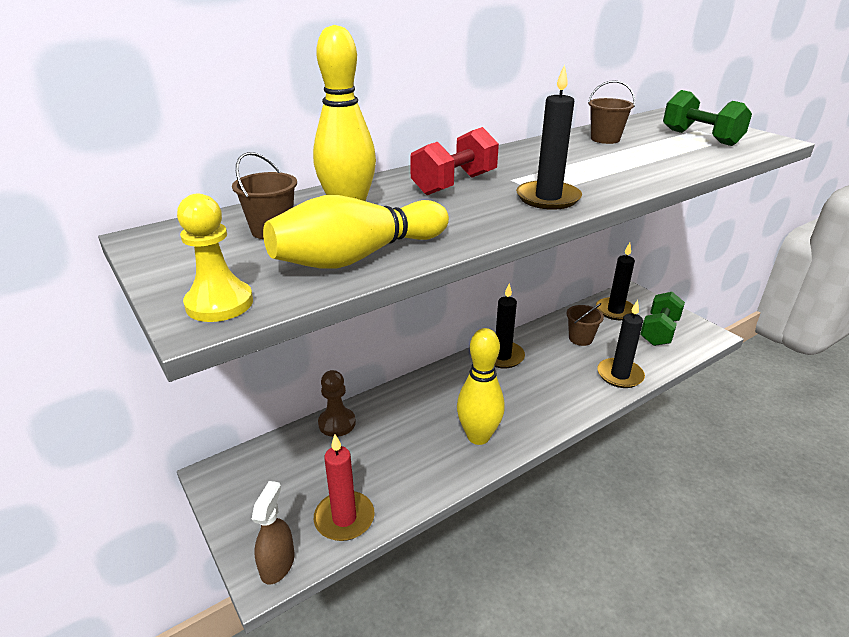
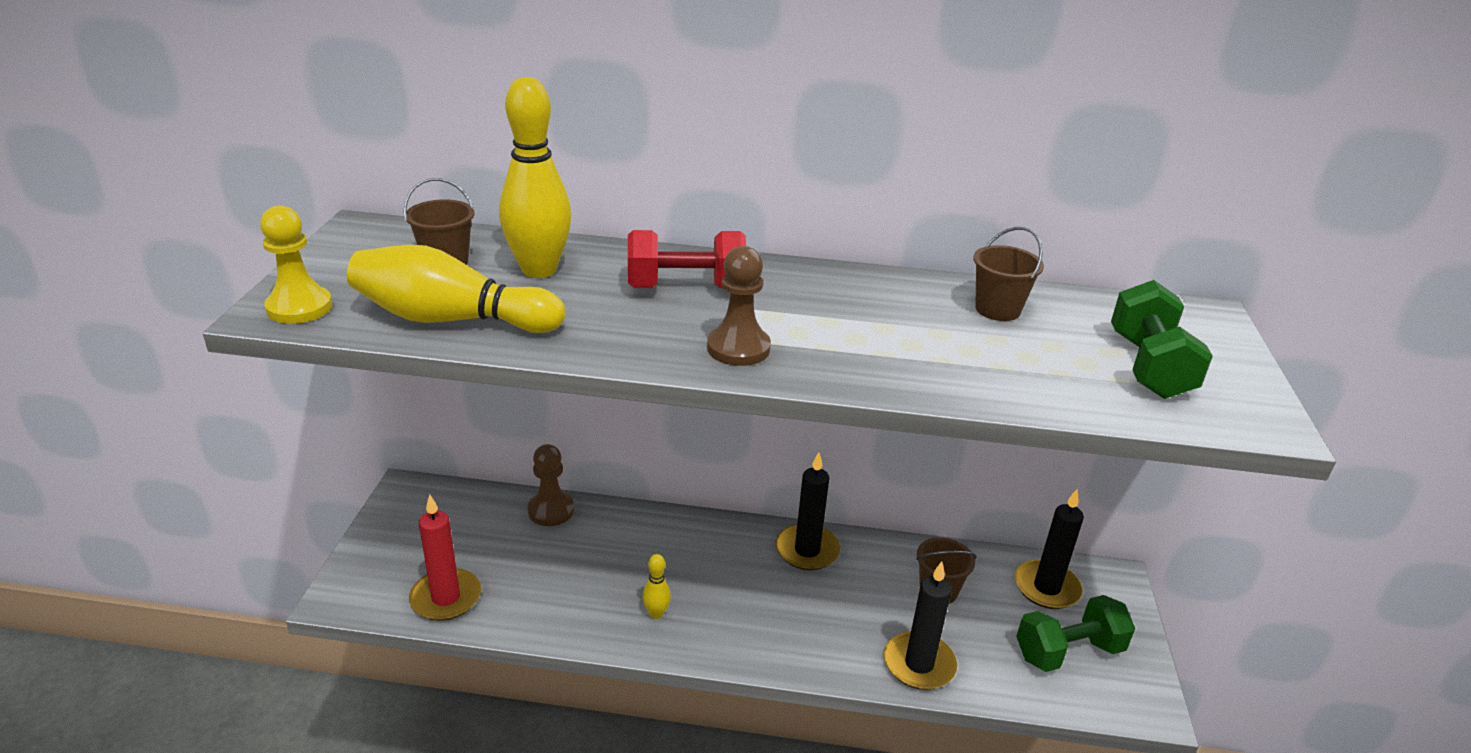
camera: 40 degrees right, 0 degrees up
brown spray bottle [252,481,294,584] -> none
yellow bowling pin [457,328,505,445] -> yellow bowling pin [642,554,671,619], size x0.45
black candle [516,64,582,210] -> brown pawn [707,246,771,366]

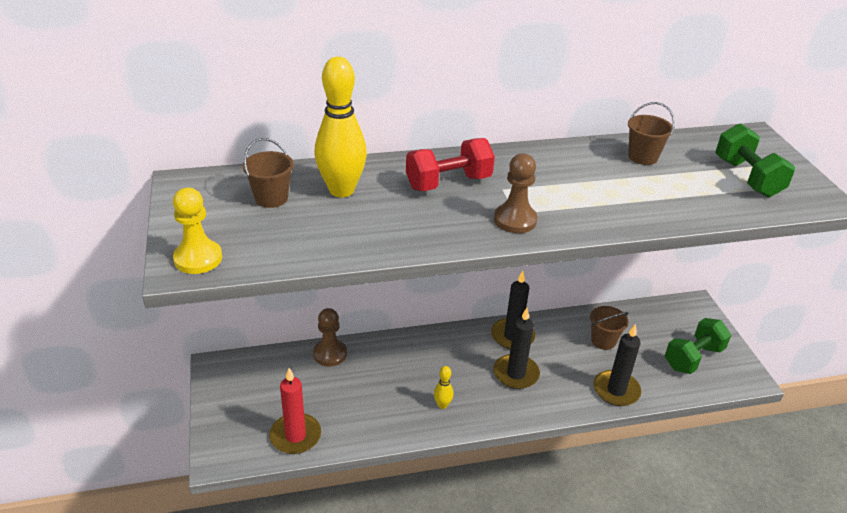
camera: 20 degrees left, 5 degrees up
yellow bowling pin [347,245,565,333] -> none
black candle [1015,489,1084,609] -> black candle moved to [493,308,540,389]

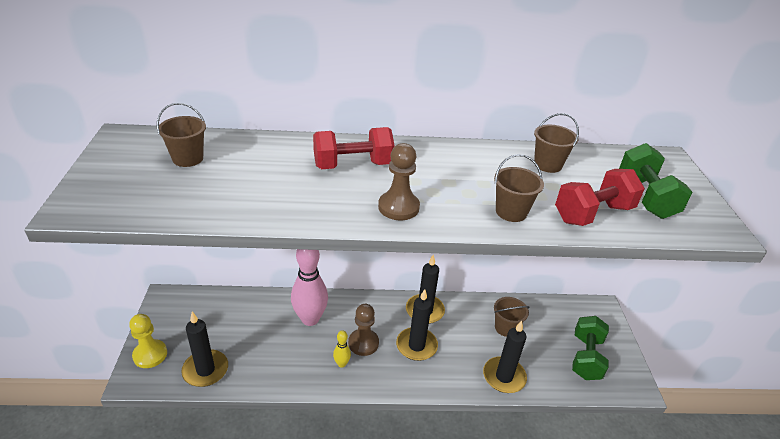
camera: 10 degrees right, 0 degrees up
yellow pawn [173,188,222,274] -> yellow pawn moved to [129,314,167,368]
red candle [269,368,321,454] -> black candle [181,312,228,387]
brown pawn [313,308,347,366] -> brown pawn moved to [348,304,379,356]
yellow bowling pin [314,57,367,197] -> none
green dumbbell [665,318,731,374] -> green dumbbell turned 45 degrees counterclockwise [572,316,609,380]
none -> pink bowling pin [291,249,328,326]
none -> brown bucket [494,154,544,222]
none -> red dumbbell [555,169,645,226]

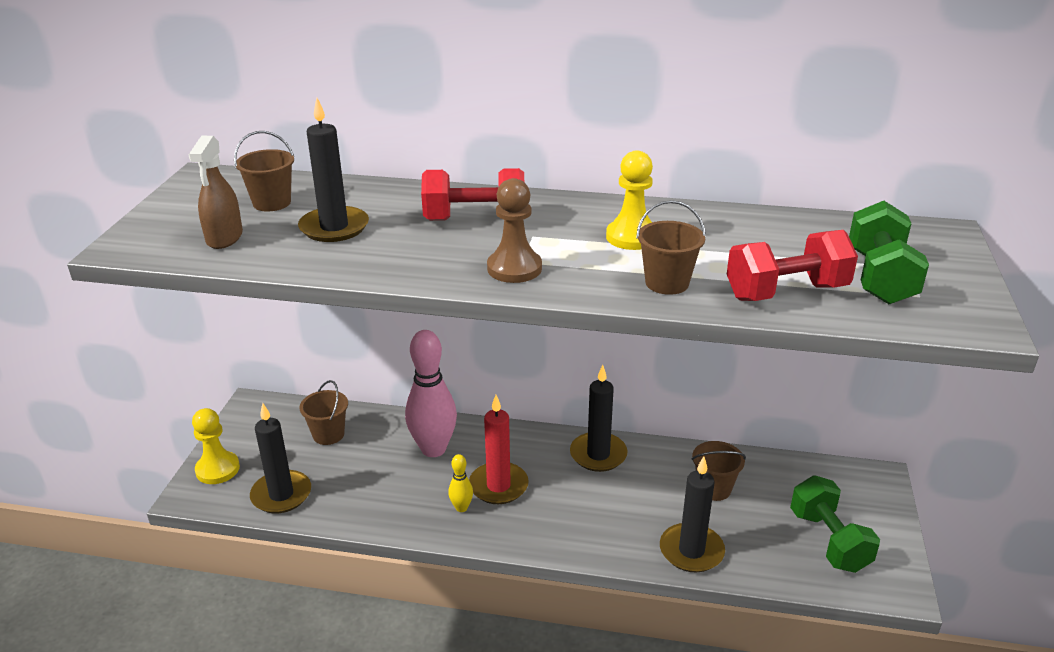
camera: 15 degrees right, 5 degrees down
brown pawn [348,304,379,356] -> red candle [469,395,529,504]
black candle [396,289,438,361] -> black candle moved to [298,98,369,242]
brown bucket [534,113,579,173] -> brown bucket moved to [299,380,348,445]
green dumbbell [572,316,609,380] -> green dumbbell turned 45 degrees counterclockwise [790,476,880,573]
none -> brown spray bottle [189,136,243,249]
none -> yellow pawn [606,150,653,250]

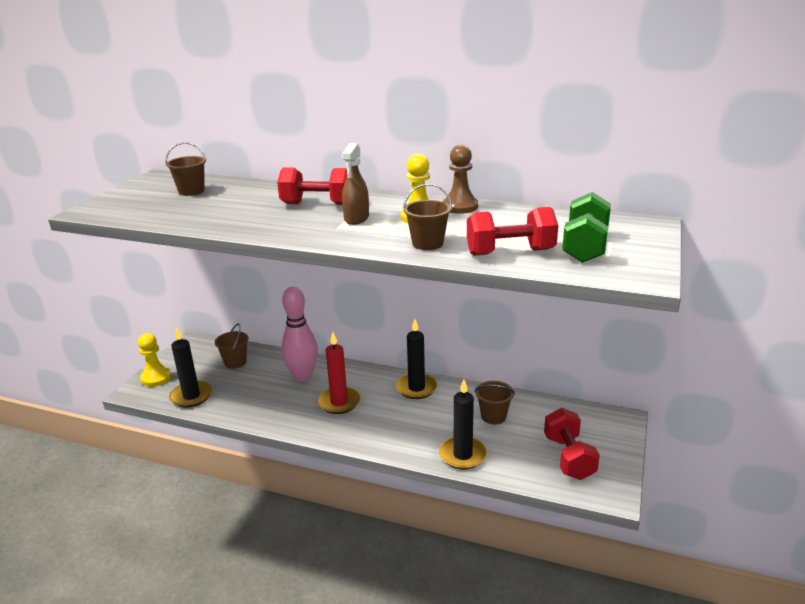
camera: 10 degrees right, 5 degrees down
brown spray bottle [189,136,243,249] -> brown spray bottle moved to [342,143,369,225]
black candle [298,98,369,242] -> none
yellow bowling pin [448,454,473,512] -> none
brown pawn [487,178,542,283] -> brown pawn moved to [443,145,478,214]
green dumbbell [790,476,880,573] -> red dumbbell [544,408,600,480]

